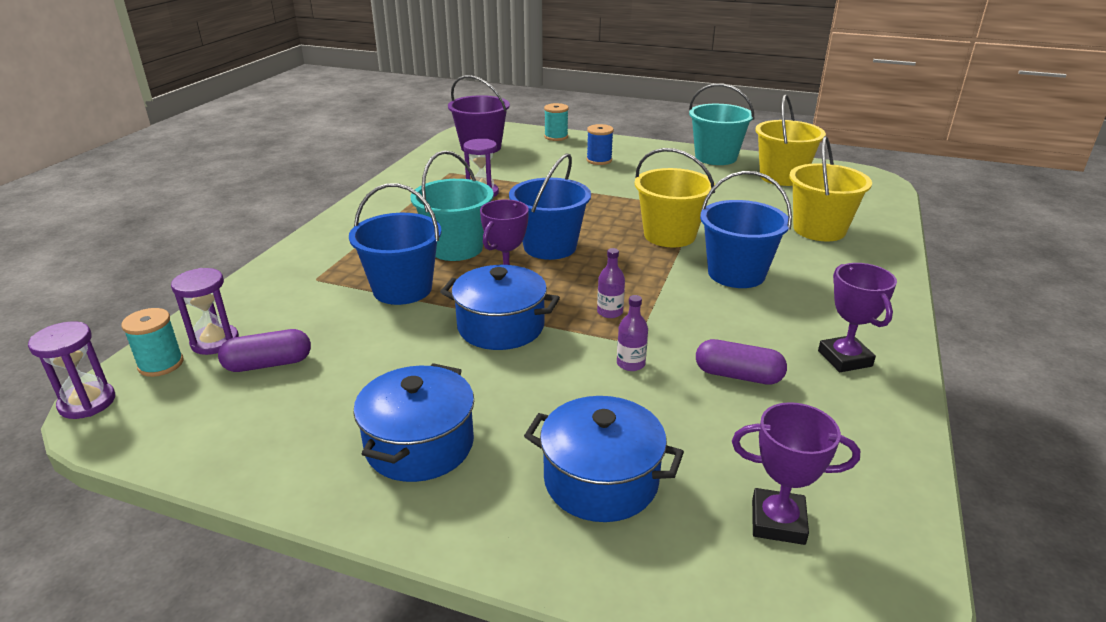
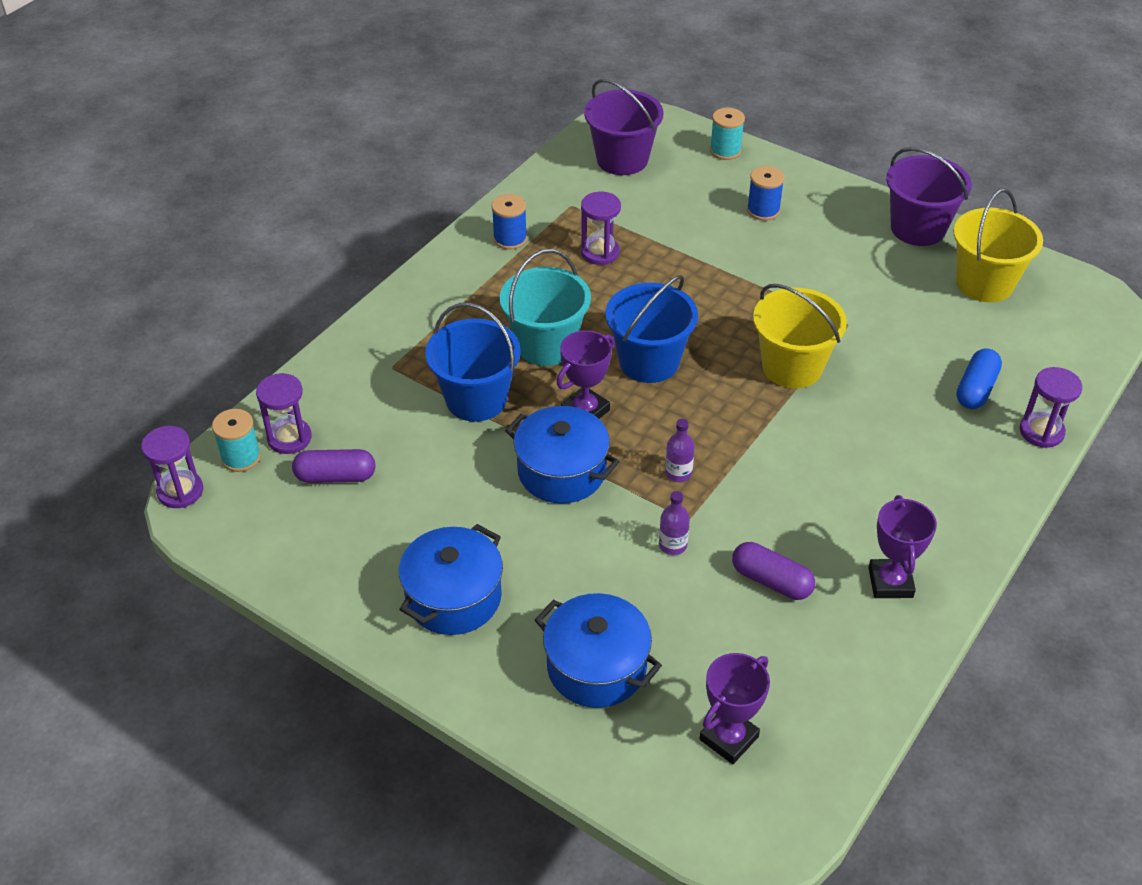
camera: 15 degrees right, 15 degrees up
turquoise bucket [689,83,755,165] -> purple bucket [886,147,972,246]
blue bucket [700,171,792,288] -> none
purple trophy [732,402,860,545] -> purple trophy turned 75 degrees counterclockwise [699,653,770,764]
yellow bucket [789,136,872,241] -> blue capsule [957,348,1002,409]
none -> blue spool [491,194,527,250]
none -> purple hourglass [1020,367,1082,448]

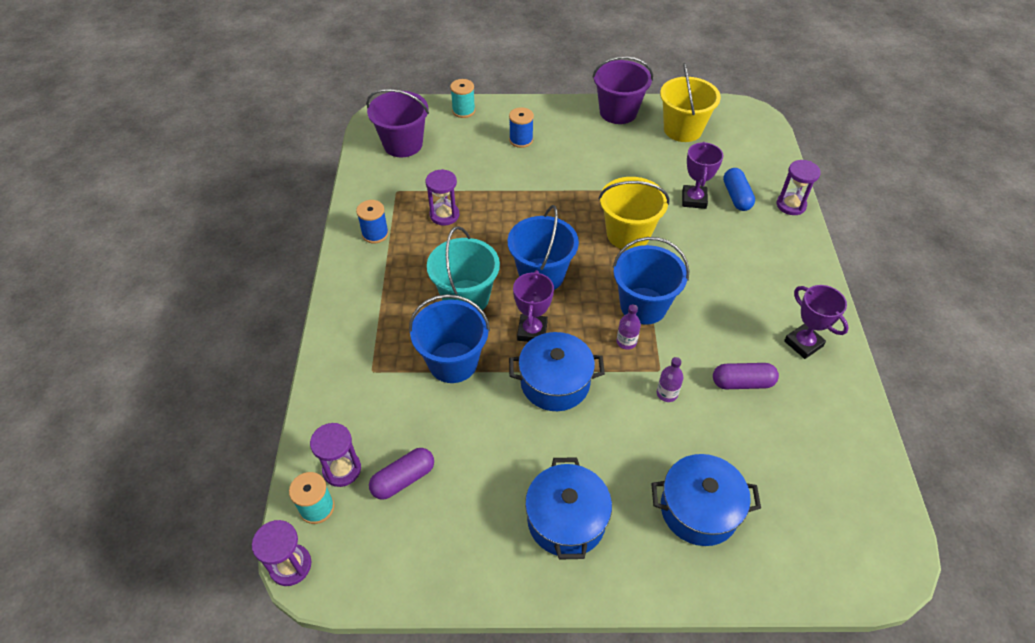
camera: 35 degrees left, 5 degrees up
purple trophy [699,653,770,764] -> purple trophy moved to [682,142,723,209]
none -> blue bucket [613,237,689,325]

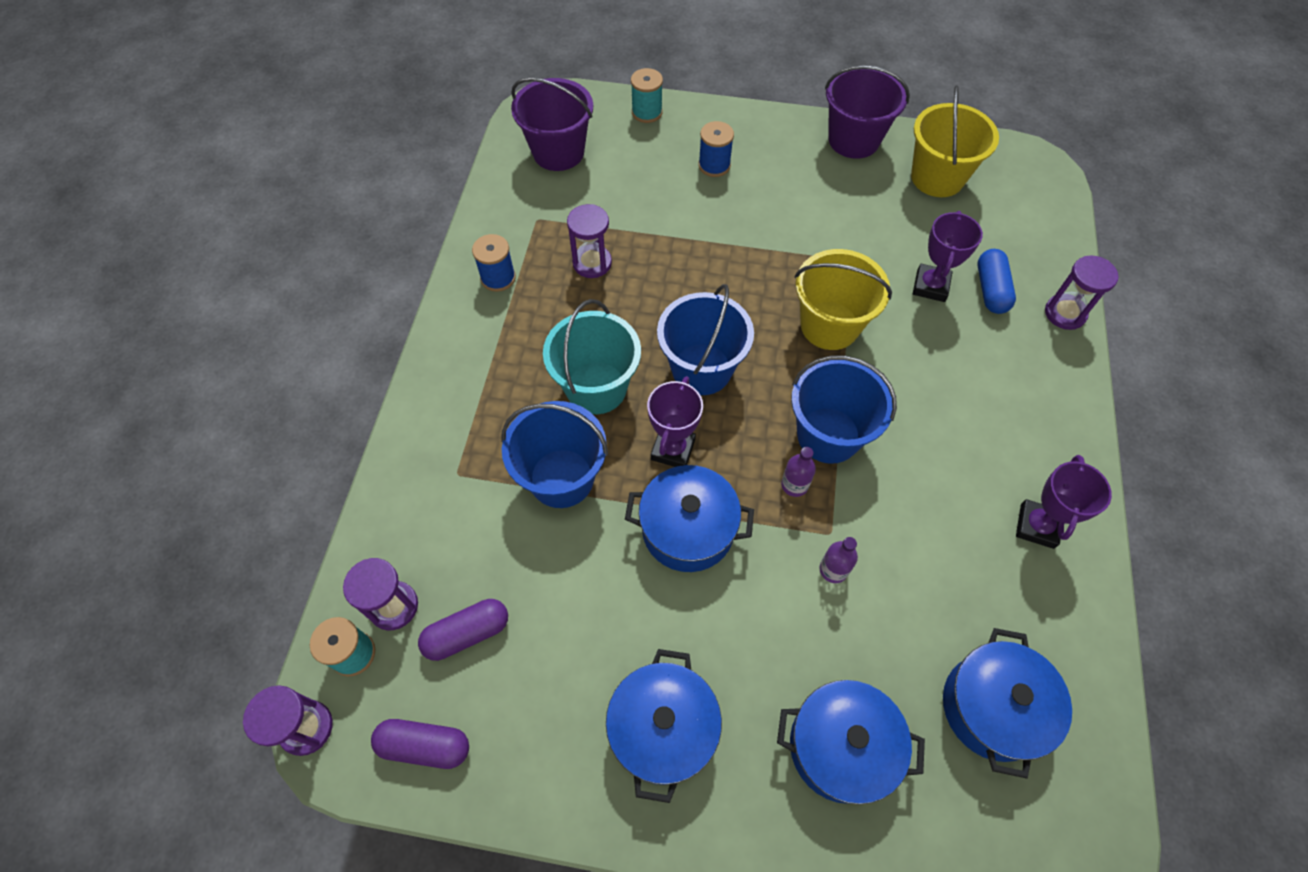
camera: 10 degrees right, 10 degrees up
purple capsule [713,363,779,389] -> purple capsule moved to [371,719,469,769]
purple trophy [784,285,849,359] -> purple trophy turned 45 degrees clockwise [1016,455,1112,549]
none -> blue pot [943,628,1072,779]

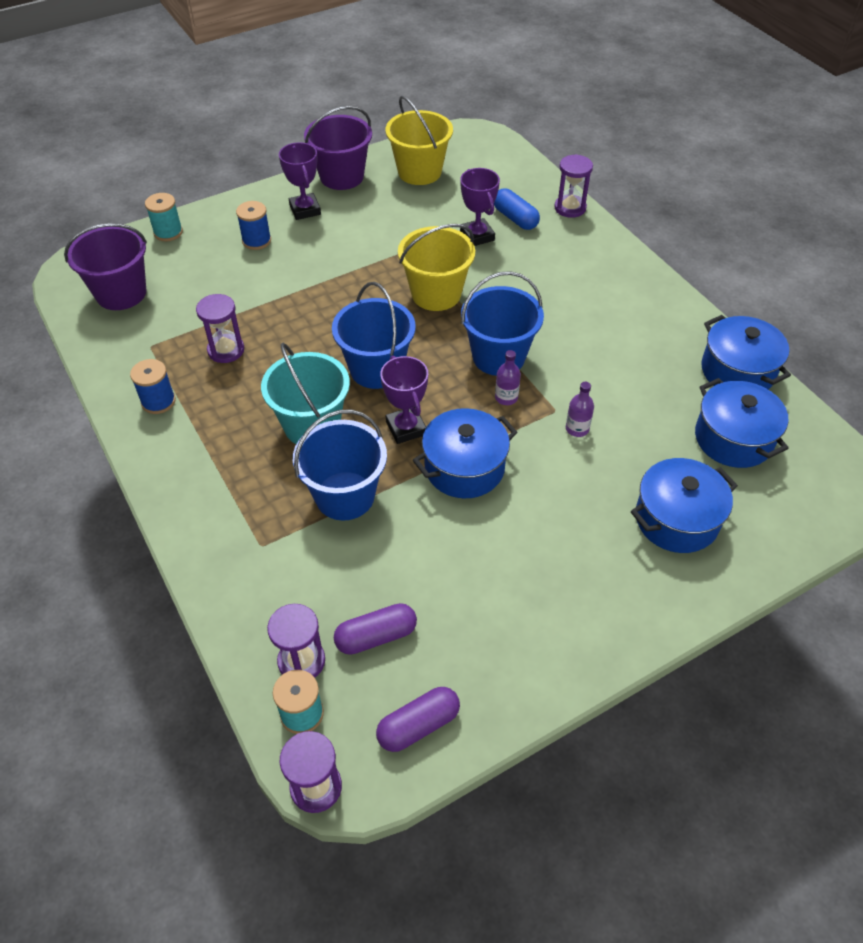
camera: 40 degrees left, 10 degrees down
purple capsule [418,599,508,661] -> purple capsule turned 45 degrees clockwise [334,603,417,655]
blue pot [606,649,722,803] -> blue pot moved to [701,315,791,390]
purple trophy [1016,455,1112,549] -> purple trophy moved to [279,142,321,220]

